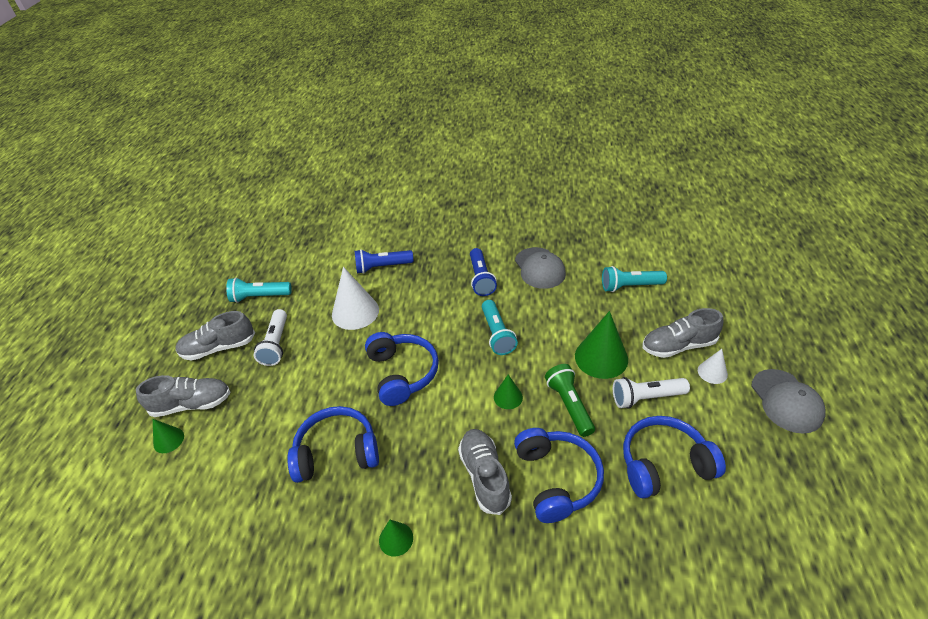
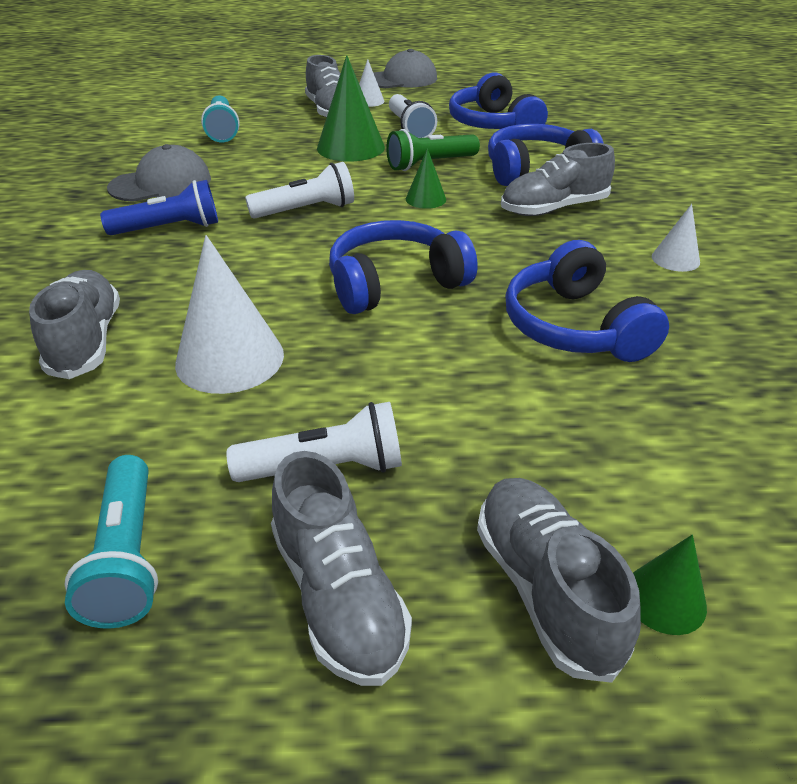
camera: 100 degrees left, 5 degrees down
blue flashlight [354,249,413,274] -> grey shoe [29,270,120,379]
green cone [379,520,413,557] -> white cone [652,204,700,272]
turquoise flashlight [482,300,518,355] -> white flashlight [245,162,354,219]

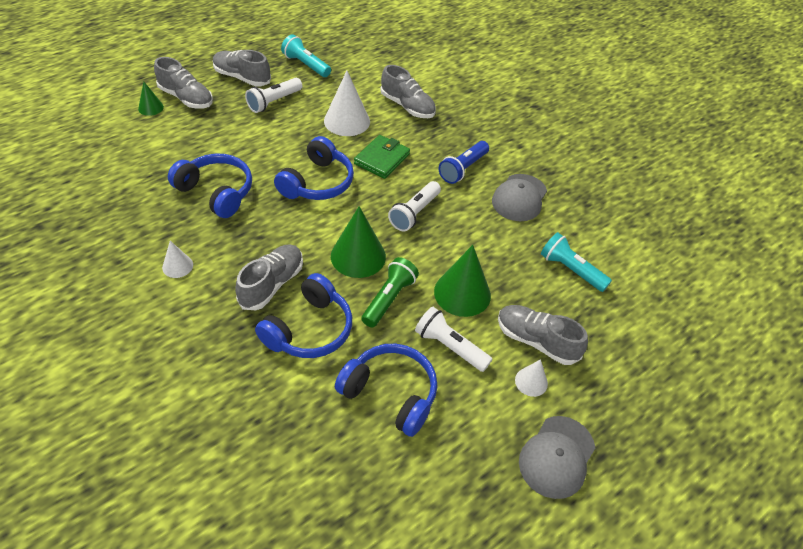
camera: 140 degrees right, 10 degrees up
green cone [406,148,446,209] -> green cone [331,206,386,278], size x1.90
none -> green wallet [354,135,410,179]

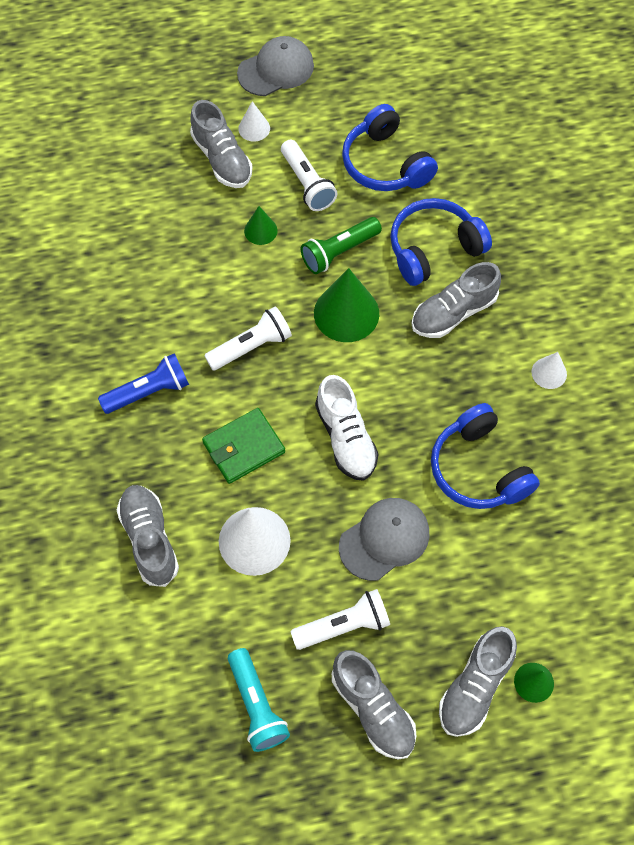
camera: 150 degrees left, 15 degrees up
grey shoe [154,57,213,109] -> grey shoe turned 120 degrees counterclockwise [439,626,517,737]
blue headphones [274,136,354,200] -> white shoe [315,375,379,481]
green cone [434,245,491,317] -> green cone [244,206,278,245], size x0.53
grey cap [492,174,547,221] -> grey cap moved to [339,498,429,581]
turquoise flashlight [541,232,612,292] -> none

